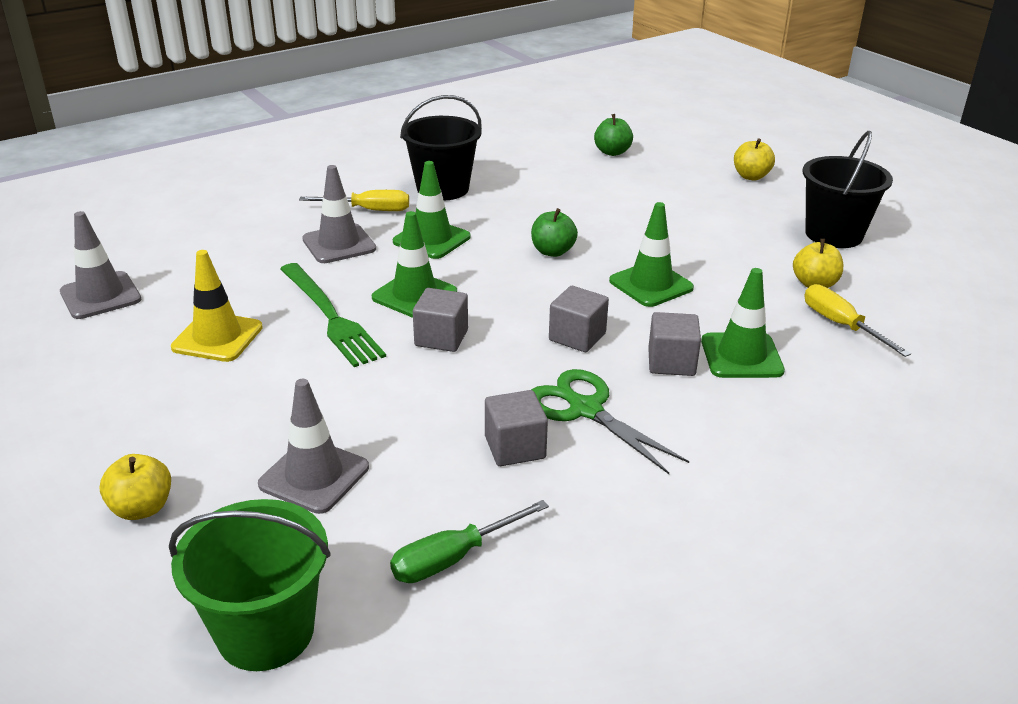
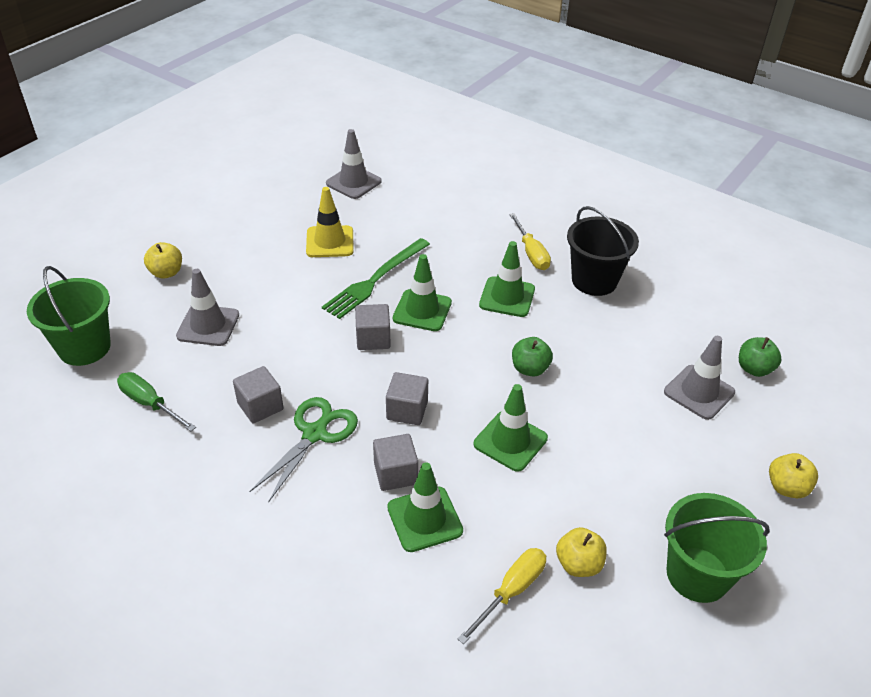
camera: 70 degrees right, 10 degrees up
grey traffic cone [302,165,376,263] -> grey traffic cone moved to [664,336,735,420]
black bucket [803,131,893,248] -> green bucket [664,493,770,603]

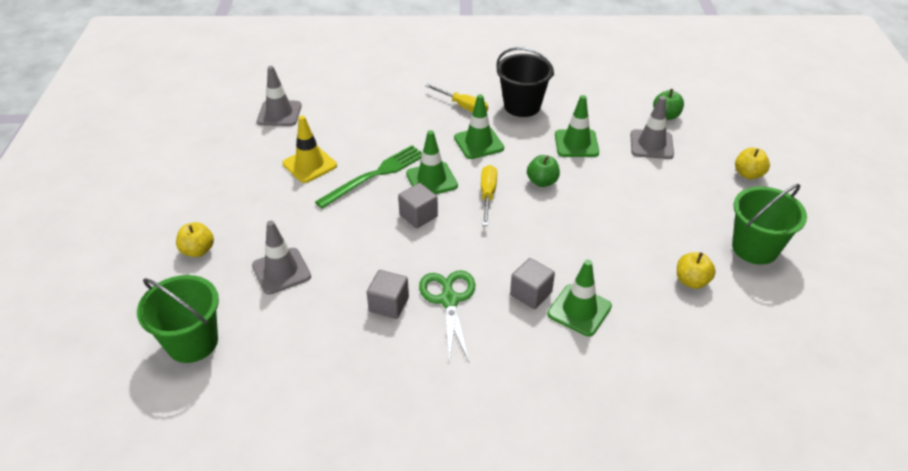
camera: 35 degrees left, 0 degrees up
green screwdriver [117,372,196,431] -> none
green fork [322,238,430,319] -> green fork turned 135 degrees counterclockwise [315,145,422,209]
grey cube [386,372,428,425] -> none
yellow screwdriver [458,548,546,644] -> yellow screwdriver moved to [481,165,497,226]
green traffic cone [474,384,548,472] -> green traffic cone moved to [555,95,599,157]

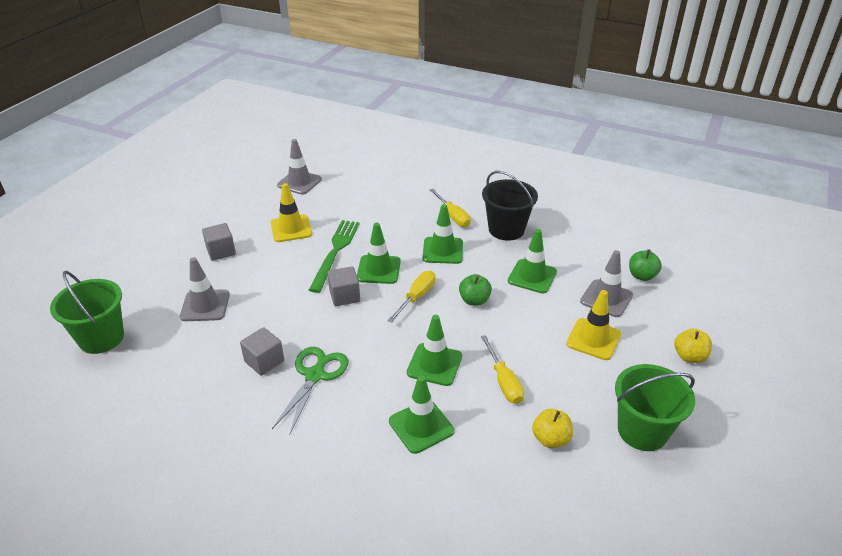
camera: 25 degrees right, 5 degrees down
yellow apple [176,222,214,257] -> none
green fork [315,145,422,209] -> green fork turned 60 degrees counterclockwise [309,220,360,293]
grey cube [510,258,555,309] -> grey cube moved to [202,223,236,261]
none -> green traffic cone [407,315,462,386]
none -> yellow screwdriver [481,335,524,404]
none -> yellow traffic cone [566,290,621,360]

